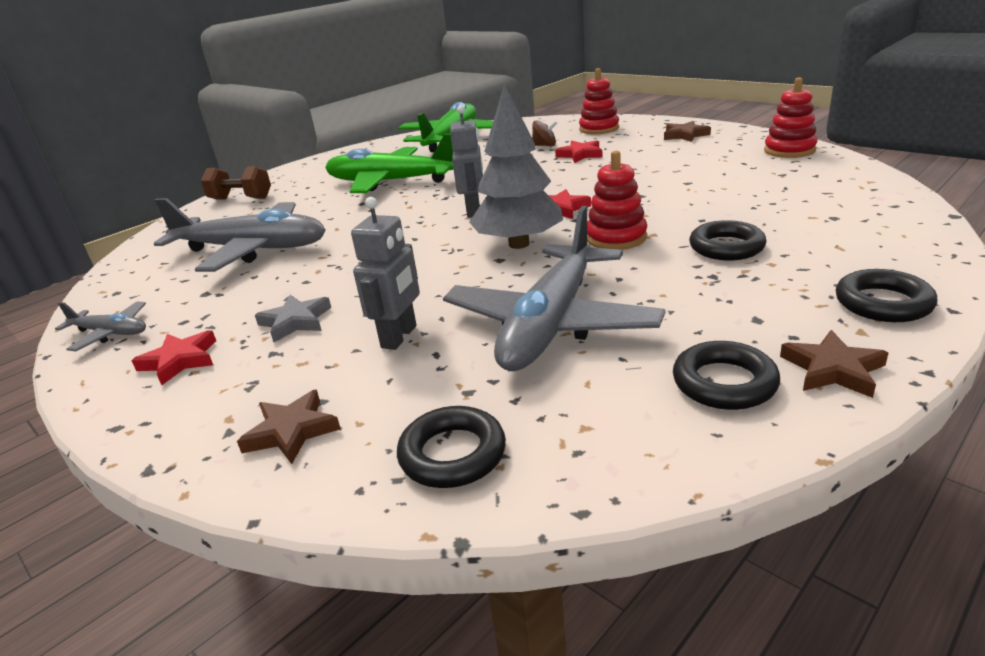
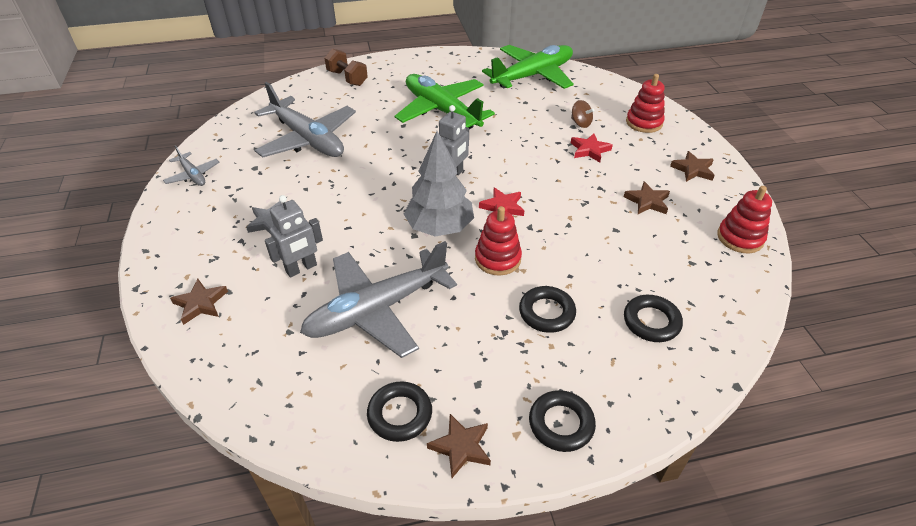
camera: 30 degrees right, 15 degrees up
red star [131,330,216,385] -> none
black ring [397,406,506,488] -> black ring moved to [624,295,683,342]
none -> brown star [624,181,670,214]

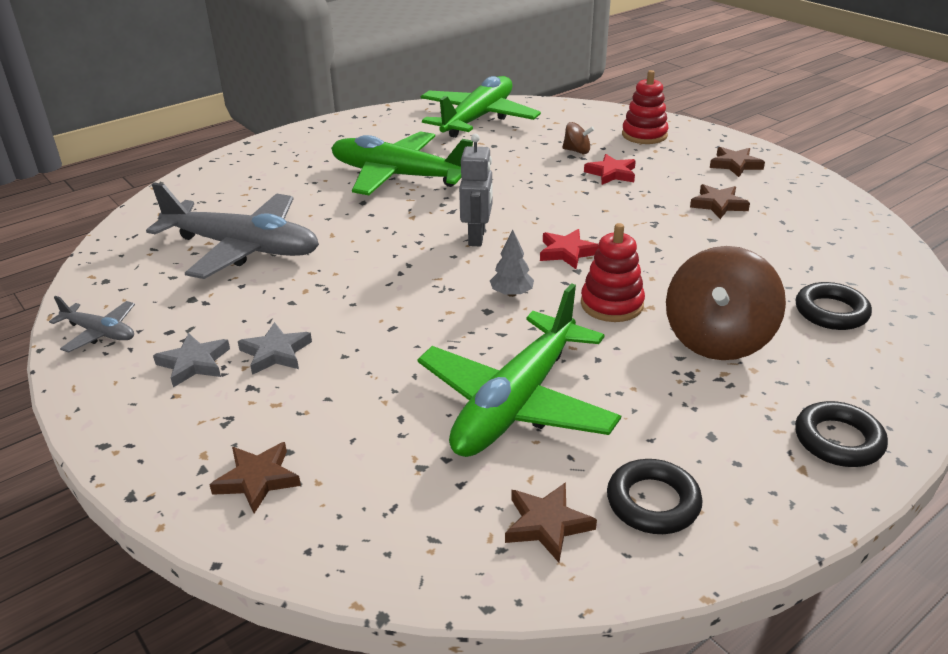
camera: 25 degrees left, 10 degrees down
grey robot [265,195,323,278] -> none
grey plane [300,241,457,358] -> green plane [417,283,621,457]
brown dumbbell [325,49,368,86] -> none
grey tree [404,131,474,236] -> grey tree [490,230,534,297], size x0.46
brown star [427,414,491,478] -> brown star moved to [505,482,597,562]
black ring [519,286,576,333] -> brown spinning top [666,246,786,360]
red stacking toy [717,186,772,253] -> none
none -> grey star [153,333,230,387]

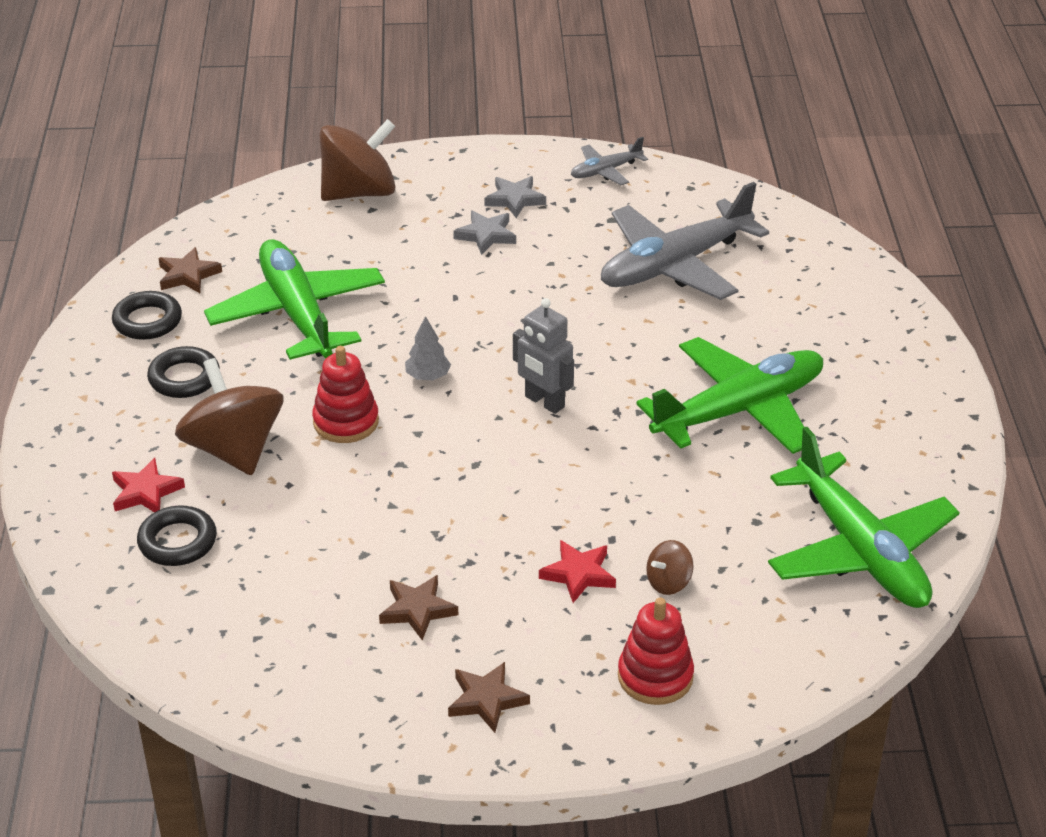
camera: 125 degrees right, 5 degrees up
brown star [209,442,301,514] -> brown spinning top [320,119,395,201]
red star [540,229,599,269] -> red star moved to [112,458,185,513]
black ring [795,401,888,467] -> black ring moved to [147,346,220,398]

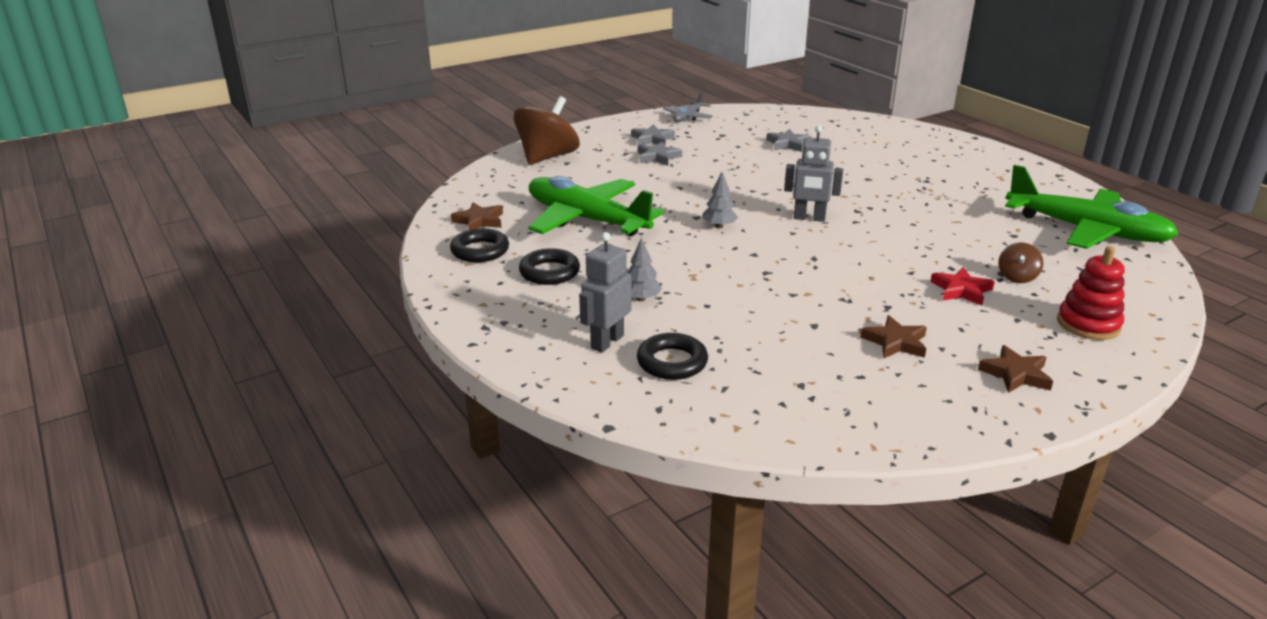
camera: 30 degrees left, 10 degrees down
red star [112,458,185,513] -> grey robot [579,232,632,353]
brown spinning top [175,358,283,475] -> grey tree [628,238,662,301]
red stacking toy [312,346,379,443] -> none
grey plane [601,182,769,300] -> grey star [766,129,811,152]
green plane [636,337,823,454] -> none

